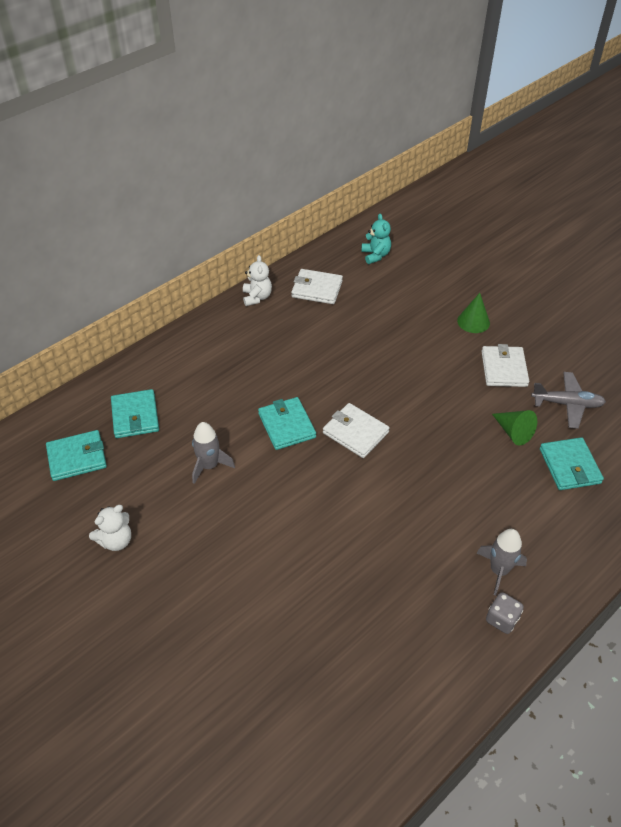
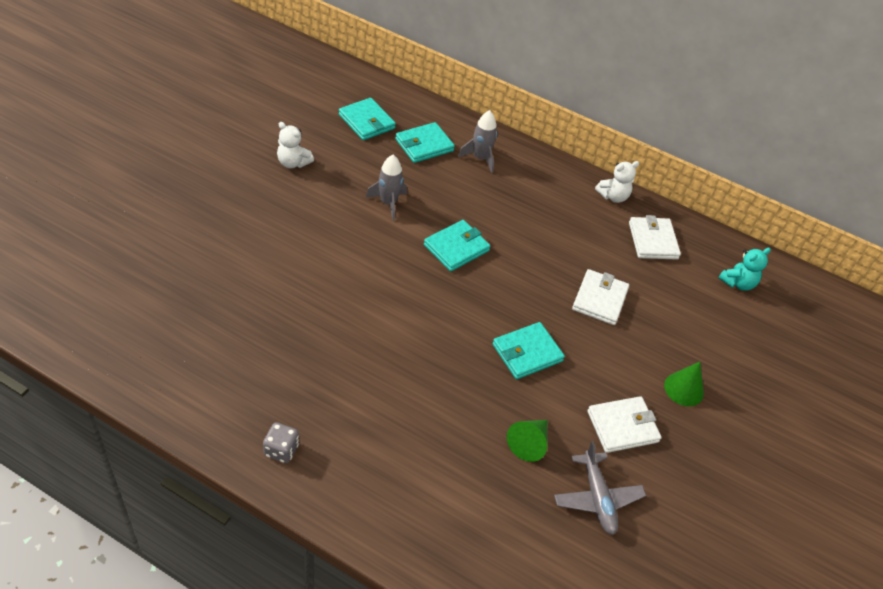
camera: 65 degrees right, 0 degrees up
white wallet [323,403,390,458] -> white wallet moved to [572,269,629,325]
grey rocket [477,529,527,596] -> grey rocket moved to [458,110,497,173]
turquoise wallet [540,437,604,490] -> turquoise wallet moved to [493,322,565,379]

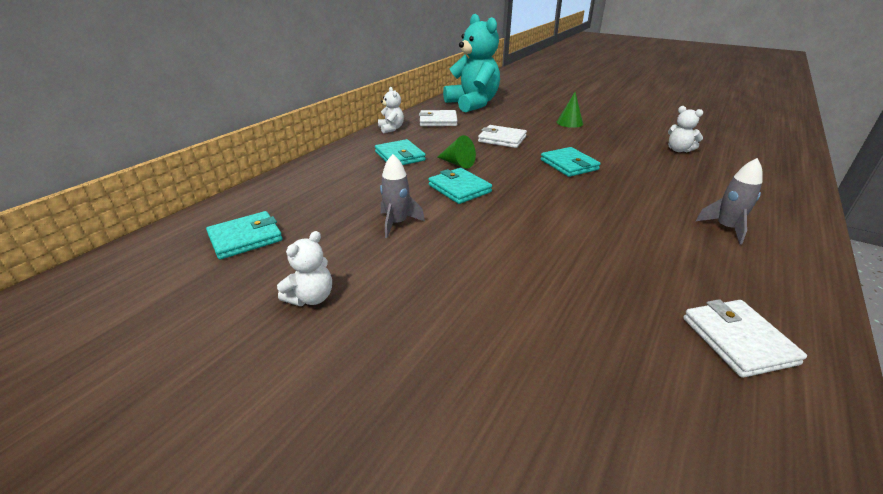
camera: 80 degrees left, 15 degrees down
grey dice [263,422,299,463] -> none
turquoise wallet [395,122,455,163] -> turquoise wallet moved to [375,139,426,165]
grey rocket [458,110,497,173] -> grey rocket moved to [696,158,763,244]
green cone [507,420,547,462] -> green cone moved to [437,135,476,169]
grey plane [554,441,646,535] -> white teddy bear [668,106,703,153]
white wallet [587,396,662,453] -> white wallet moved to [683,299,807,378]
turquoise teddy bear [719,248,771,291] -> turquoise teddy bear [443,14,500,112], size x2.32

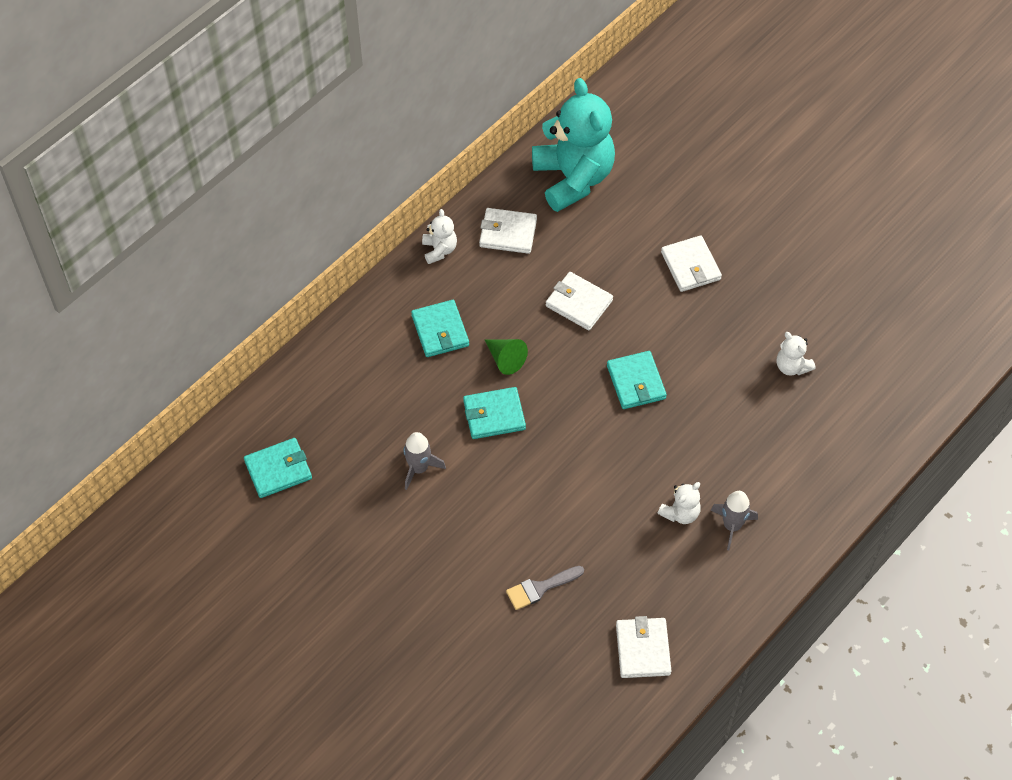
camera: 10 degrees right, 25 degrees up
white teddy bear [277,231,332,306] -> white teddy bear moved to [658,482,701,524]
turquoise wallet [428,168,492,204] -> turquoise wallet turned 75 degrees counterclockwise [463,387,526,439]
green cone [557,92,583,128] -> white wallet [661,235,722,292]
none -> grey brush [506,566,584,610]

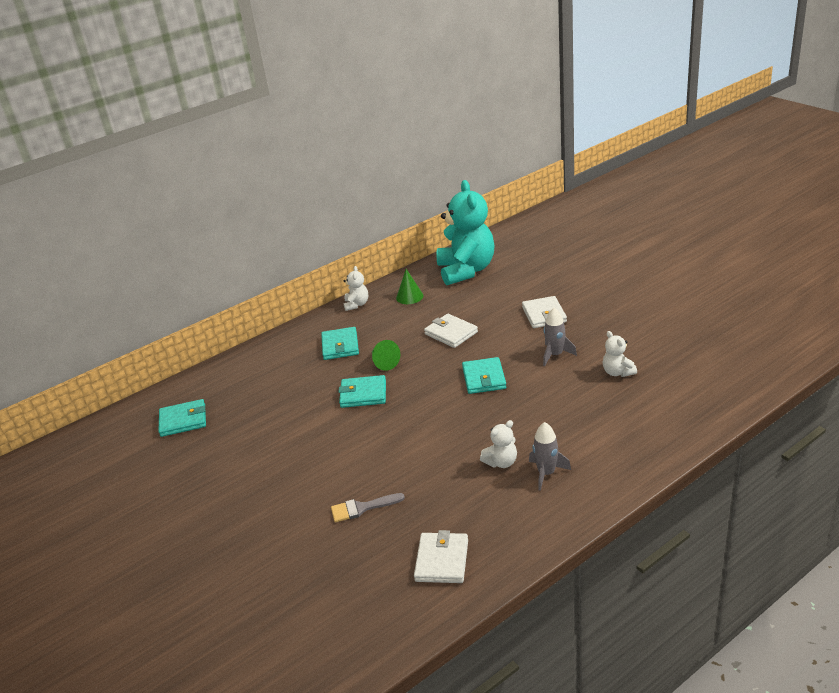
camera: 15 degrees right, 25 degrees down
grey rocket [403,432,446,490] -> grey rocket moved to [543,308,577,366]
white wallet [479,208,537,254] -> green cone [396,269,423,304]

